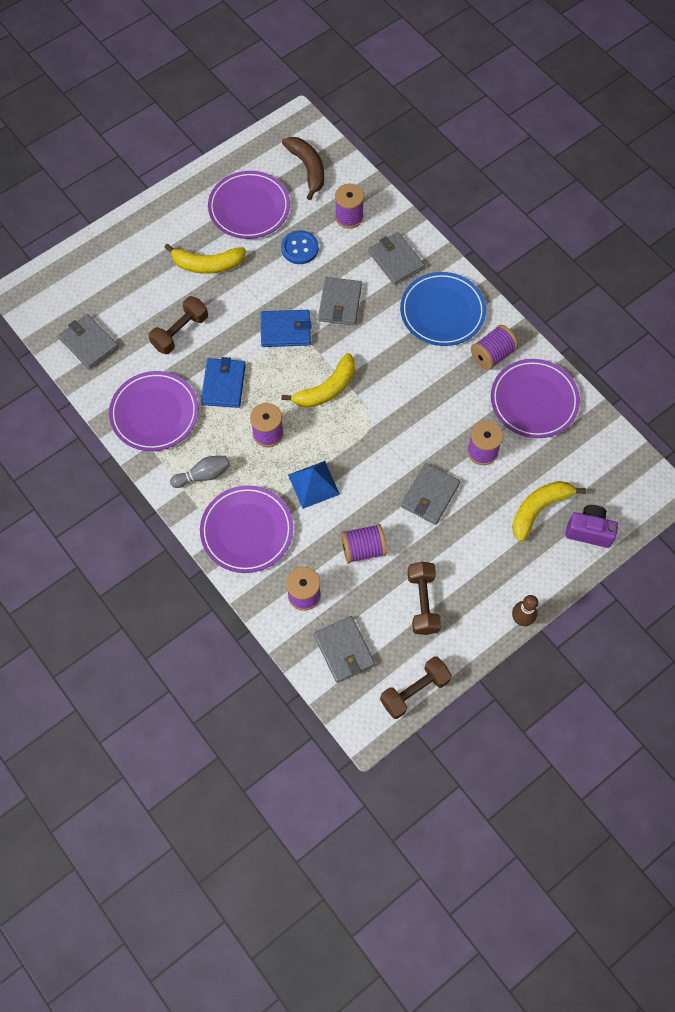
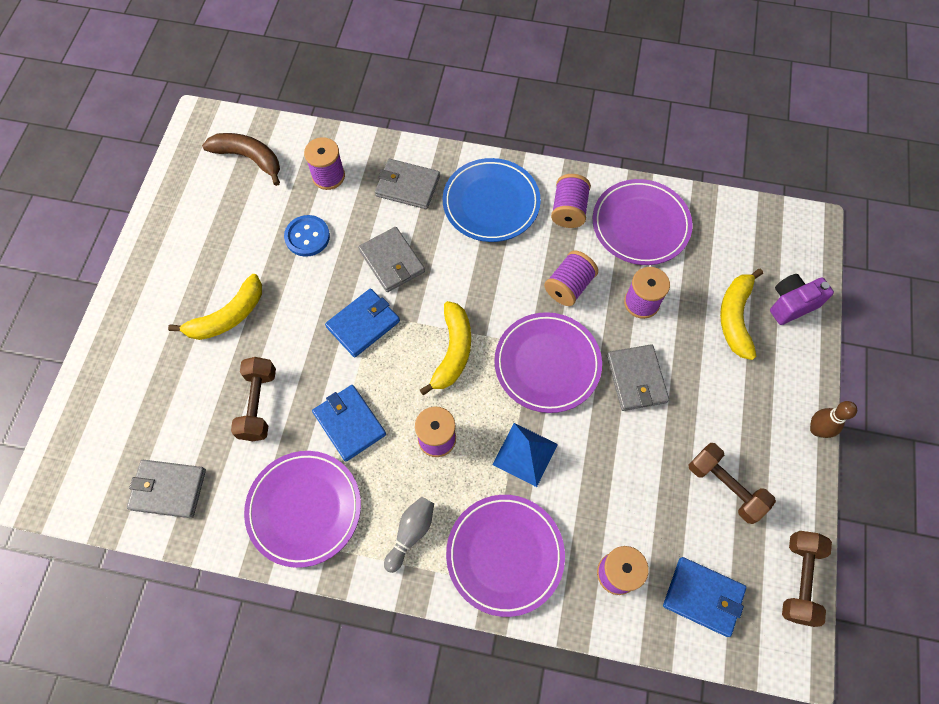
camera: 40 degrees left, 0 degrees up
purple plate [208,171,290,239] -> purple plate moved to [494,312,602,413]
grey wallet [314,616,375,683] -> blue wallet [663,557,746,637]
purple spool [341,524,387,564] -> purple spool moved to [544,250,598,306]

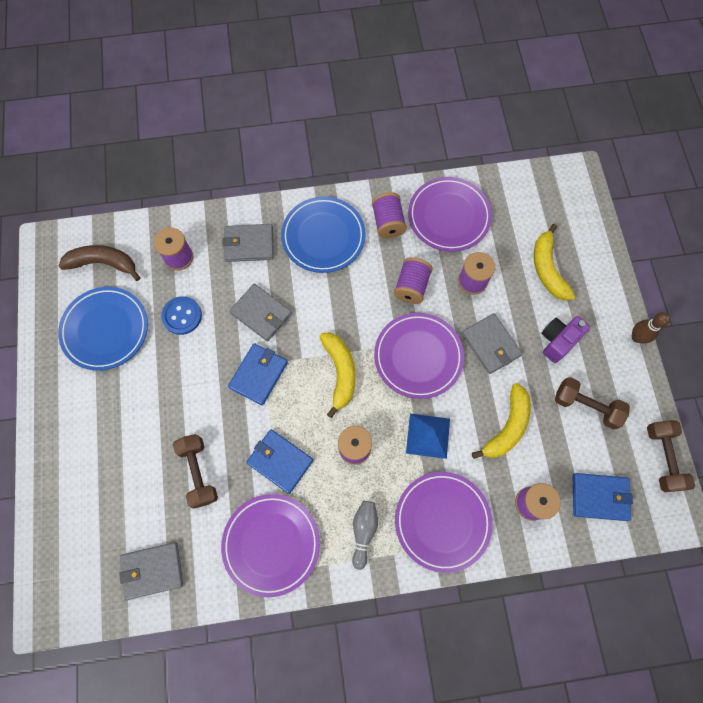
camera: 20 degrees left, 5 degrees up
yellow banana [168,274,262,340] -> yellow banana moved to [472,383,531,459]
purple camera [770,274,834,325] -> purple camera moved to [541,316,590,363]
none -> blue plate [58,287,148,371]

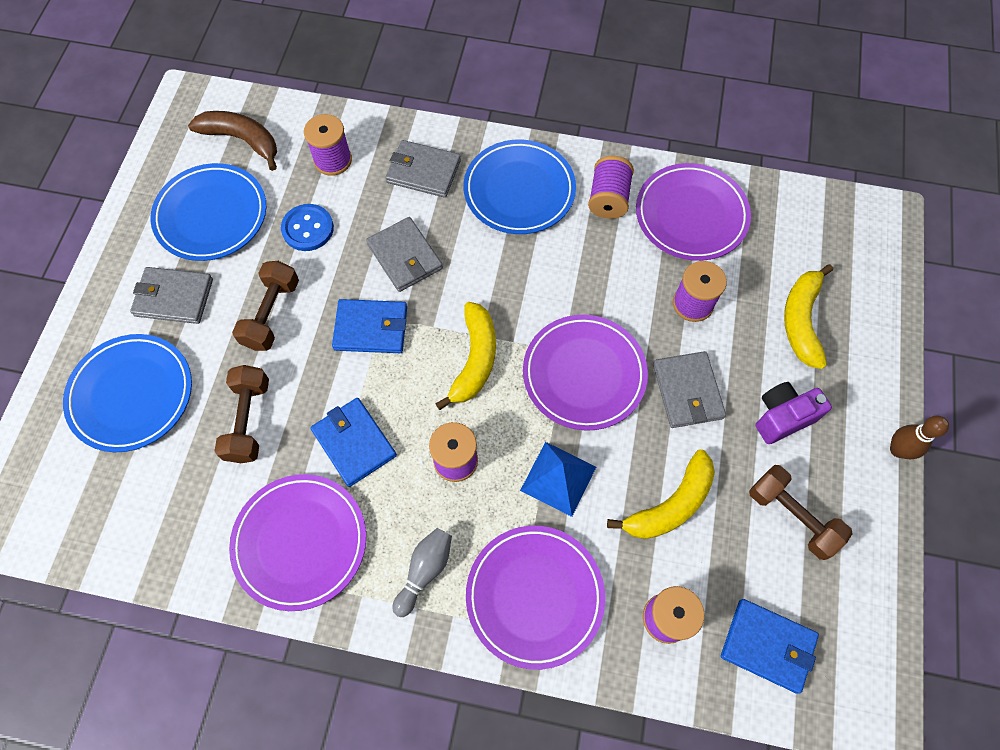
camera: 20 degrees right, 5 degrees down
grey wallet [119,542,183,600] -> grey wallet moved to [130,267,213,324]
blue wallet [228,343,288,406] -> blue wallet turned 45 degrees clockwise [332,299,407,353]
purple spool [394,257,433,304] -> none
brown dumbbell [647,420,695,492] -> brown dumbbell moved to [232,261,299,351]
none -> blue plate [63,334,192,452]

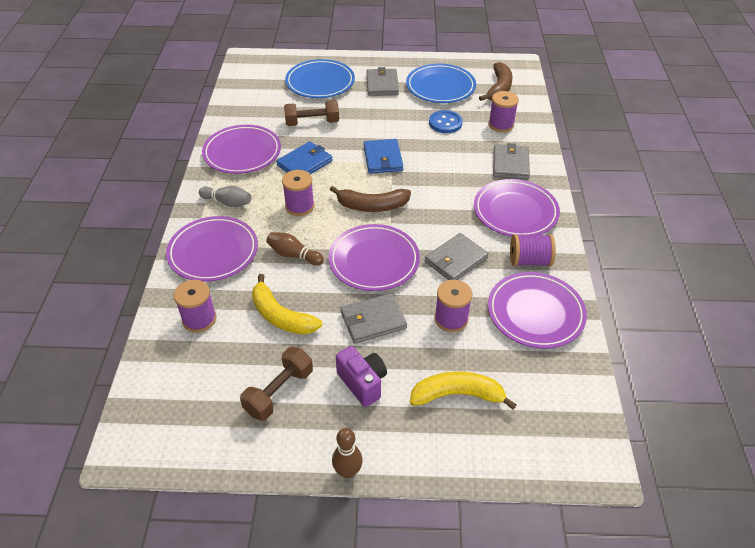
camera: 80 degrees right, 20 degrees down
brown dumbbell [232,261,299,351] -> none
grey wallet [366,217,443,292] -> grey wallet moved to [425,233,489,280]
yellow banana [435,302,496,410] -> brown banana [330,186,411,212]
blue plate [463,139,576,234] -> purple plate [474,179,560,237]
blue pyramid [520,442,596,517] -> brown bowling pin [266,232,324,266]
blue wallet [721,599,819,694] -> none

